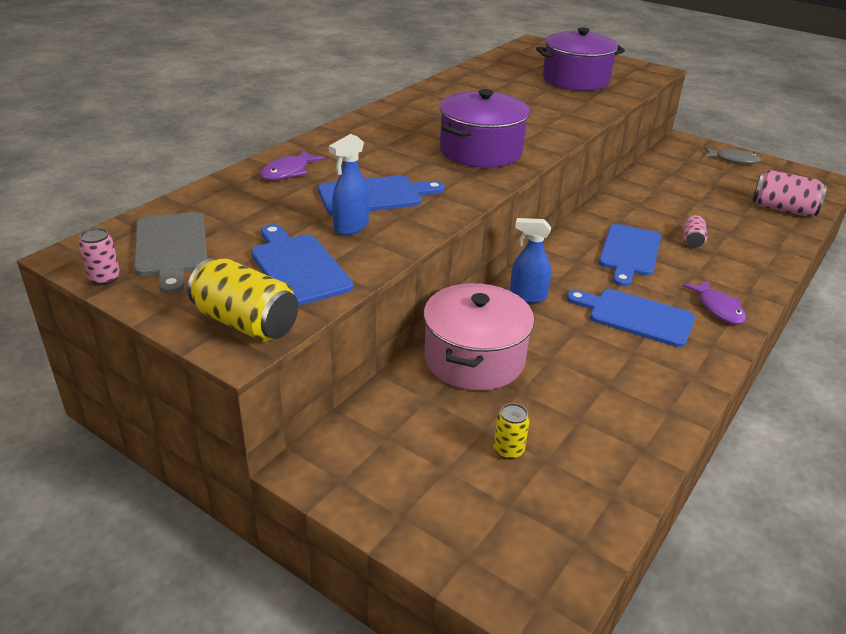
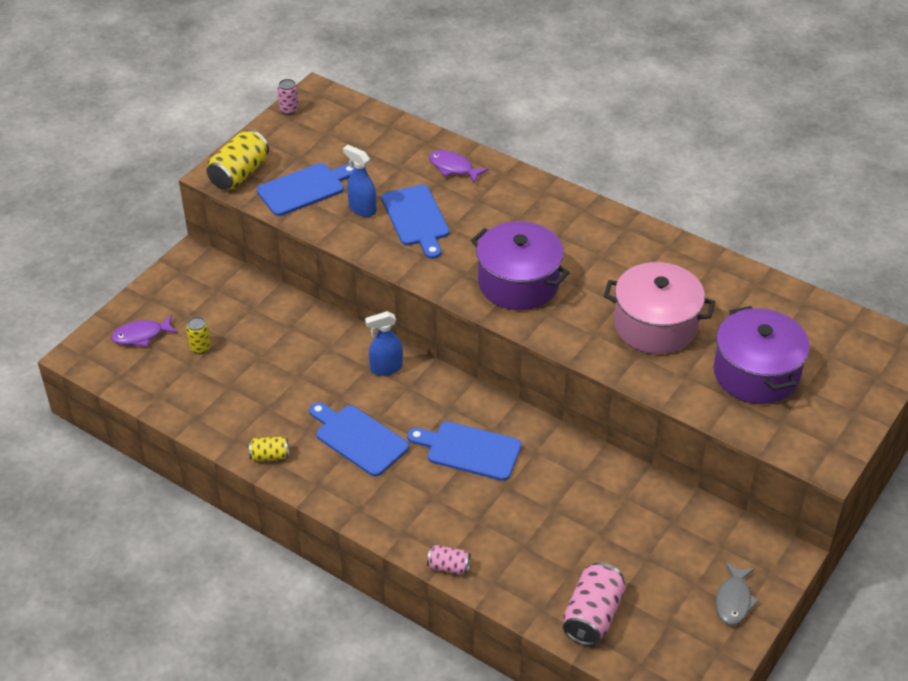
camera: 90 degrees right, 10 degrees up
grey cutting board [134,212,207,294] -> none
pink pot [423,283,534,391] -> pink pot moved to [604,262,715,354]
blue spray bottle [510,218,551,303] -> blue spray bottle turned 120 degrees counterclockwise [365,311,403,376]
blue cutting board [567,289,695,347] -> blue cutting board turned 75 degrees counterclockwise [309,402,409,476]
pink can [683,215,707,248] -> pink can moved to [427,545,471,574]
purple fish [683,280,747,324] -> purple fish moved to [111,315,178,347]
none -> yellow can [249,437,289,461]

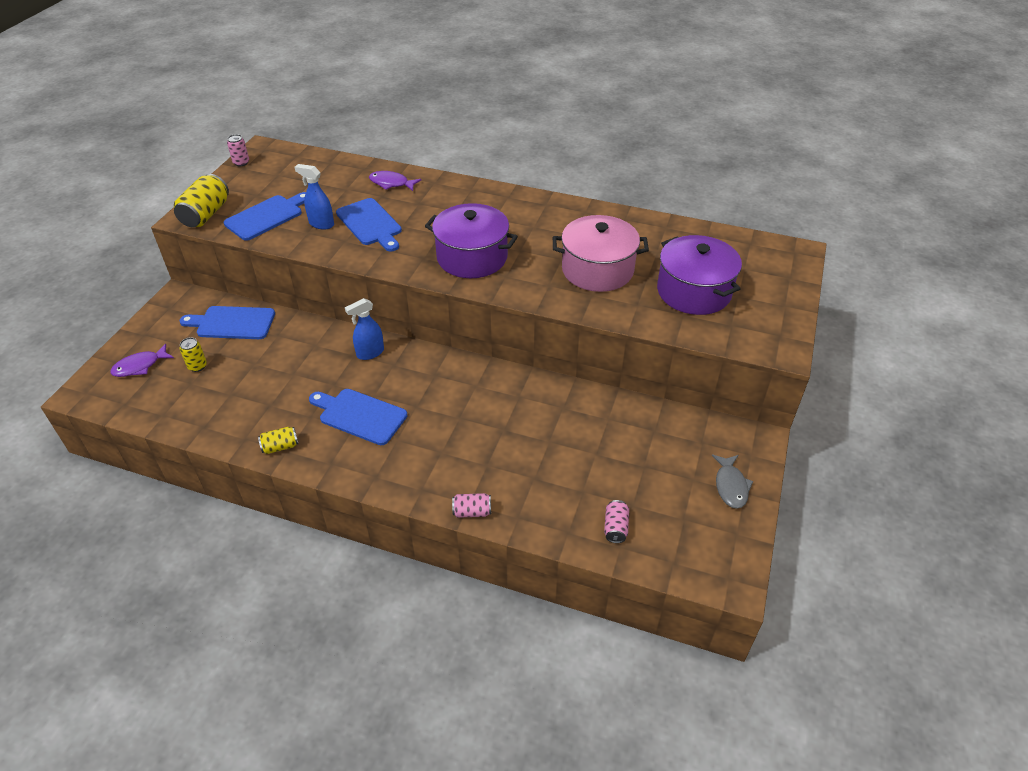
camera: 15 degrees left, 0 degrees up
blue cutting board [407,421,522,481] -> blue cutting board moved to [179,306,275,339]
pink can [563,562,626,646] -> pink can [604,500,629,543], size x0.54

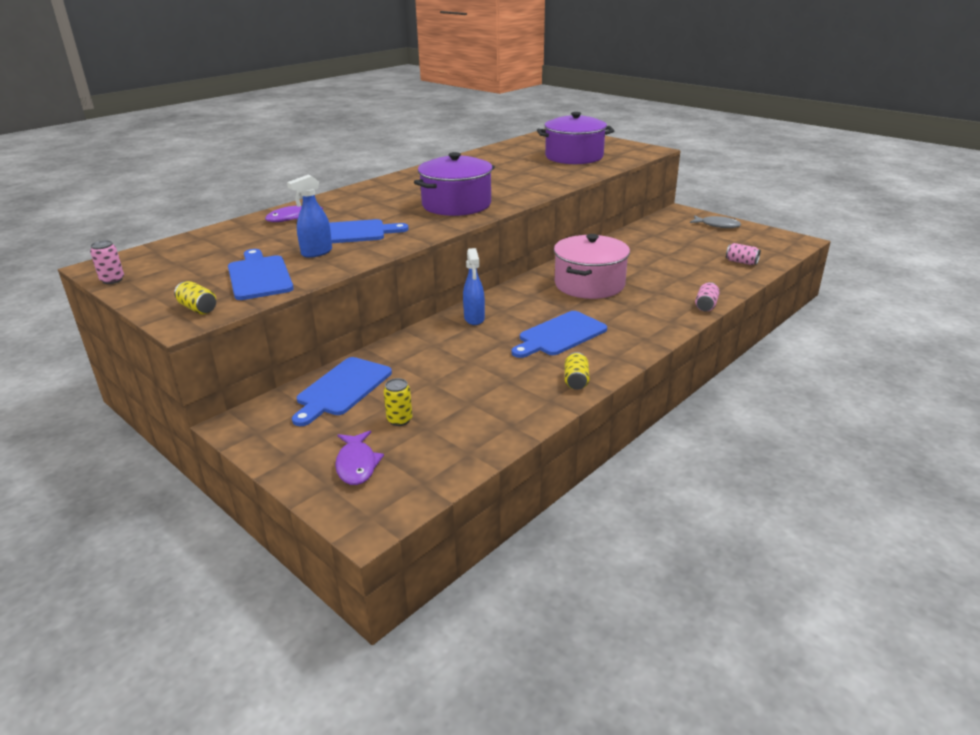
camera: 65 degrees left, 15 degrees down
yellow can [174,174,229,227] -> yellow can [174,281,216,315], size x0.54
pink pot [553,215,649,292] -> pink pot moved to [554,234,630,299]

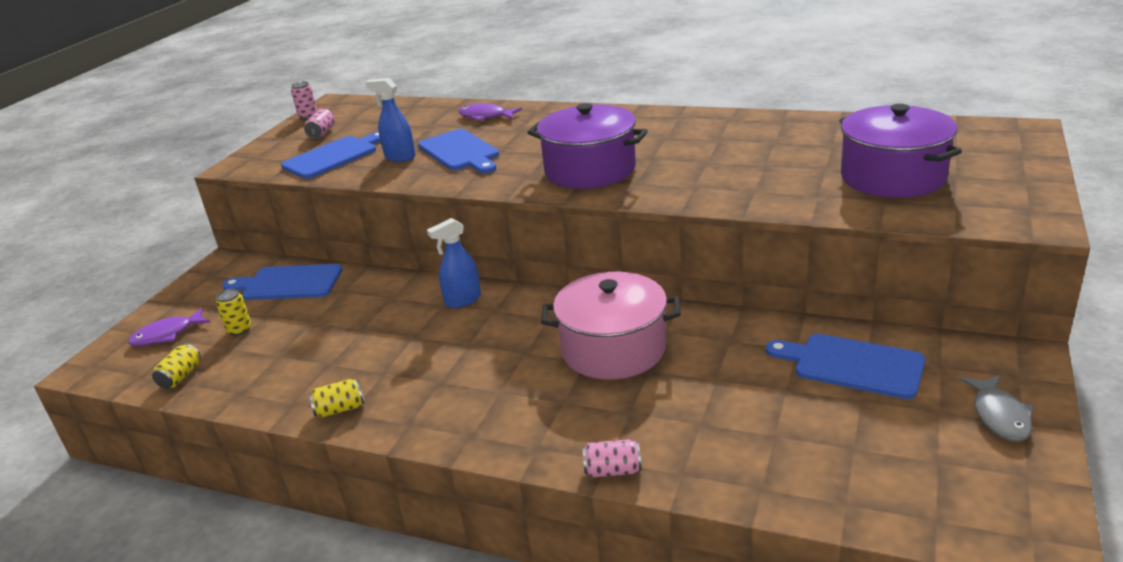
camera: 70 degrees right, 0 degrees up
yellow can [174,281,216,315] -> yellow can moved to [152,343,201,389]
blue cutting board [511,311,607,358] -> blue cutting board moved to [766,334,925,399]
pink can [726,243,761,265] -> pink can moved to [304,109,335,139]

